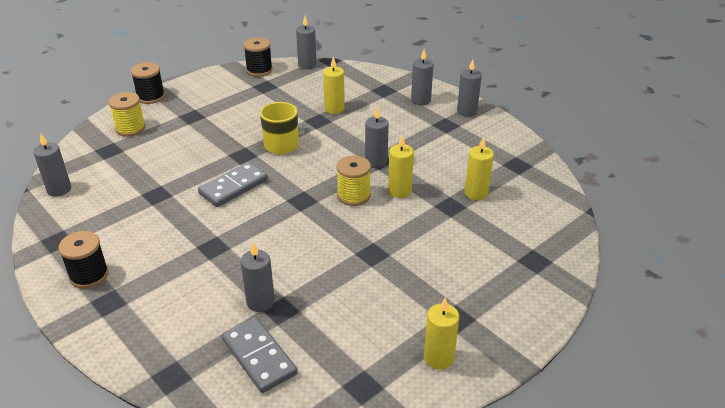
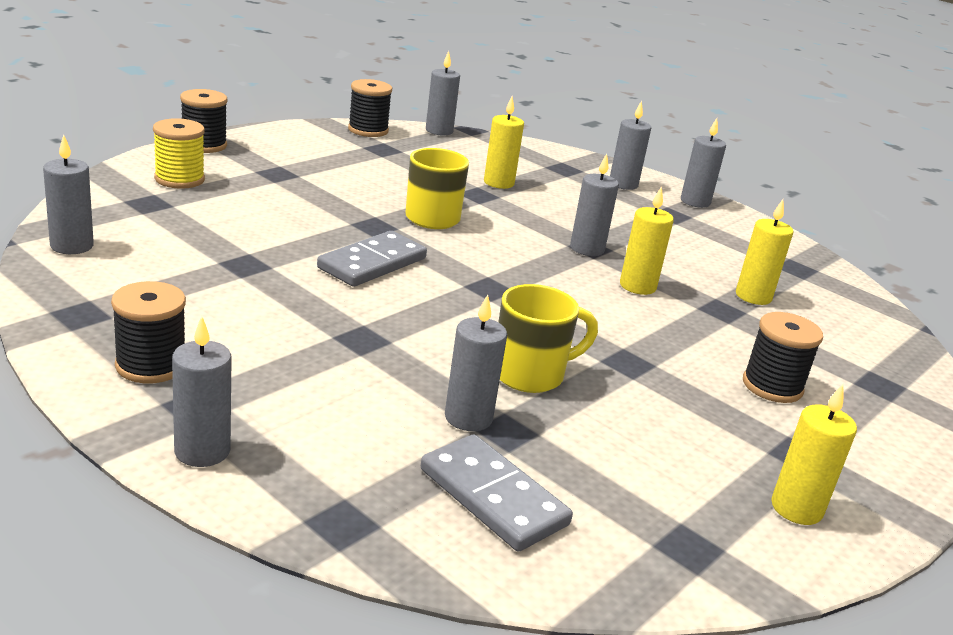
camera: 10 degrees left, 10 degrees down
yellow spool [337,156,371,206] -> none
none -> grey candle [172,316,232,467]
none -> yellow mug [498,284,598,393]
none -> black spool [743,312,823,403]

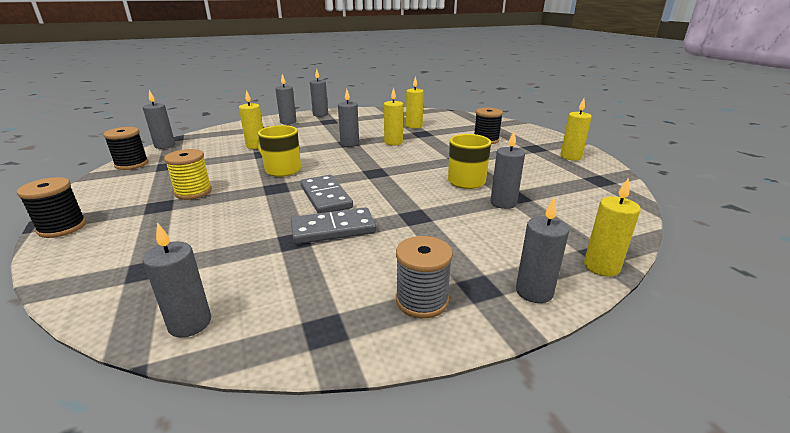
camera: 60 degrees left, 0 degrees up
black spool [111,281,186,383] -> grey spool [396,236,453,318]
yellow spool [153,118,205,189] -> yellow spool moved to [164,149,212,200]
grey domino [421,434,573,552] -> grey domino moved to [291,207,376,244]
none -> yellow candle [584,178,641,277]

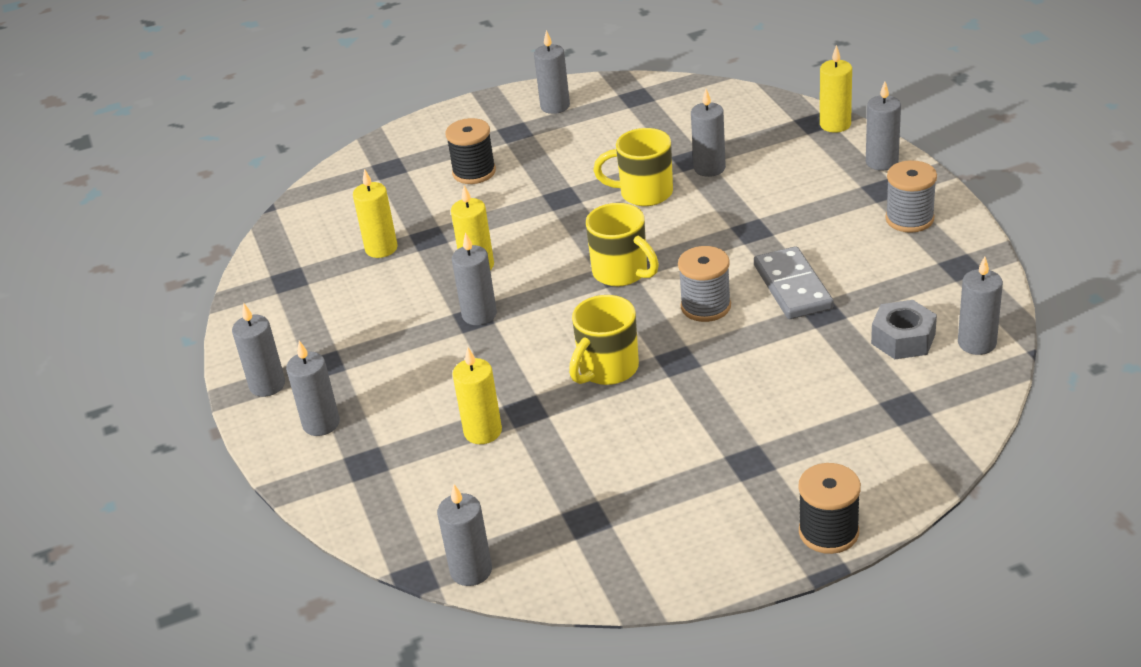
camera: 85 degrees left, 10 degrees up
black spool [103,127,149,170] -> none
yellow spool [164,149,212,200] -> none
grey domino [300,175,353,213] -> grey spool [678,246,731,322]
yellow candle [560,98,592,161] -> grey candle [534,30,570,114]
none -> yellow mug [586,203,659,286]
none -> grey nut [871,300,937,359]

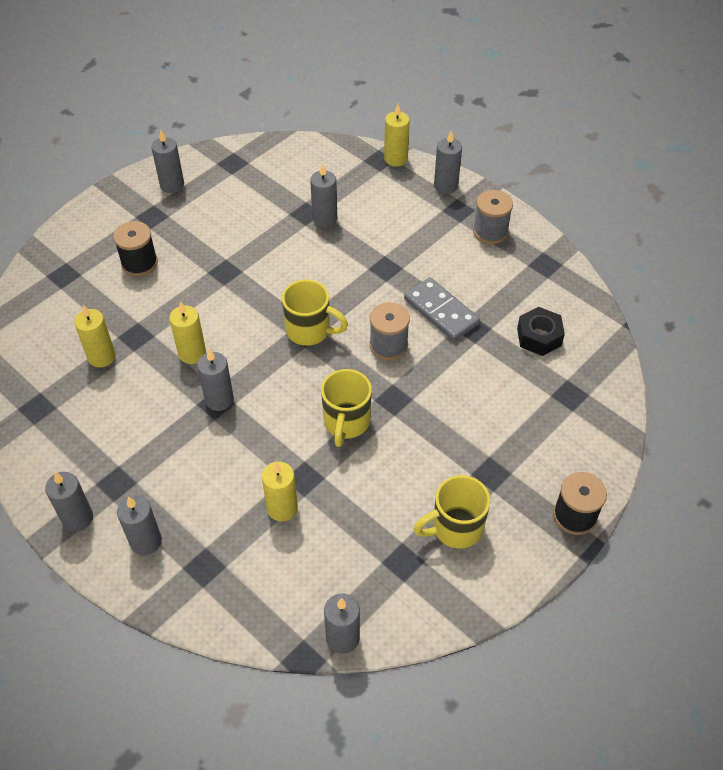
camera: 30 degrees left, 15 degrees up
yellow mug [593,128,673,206] -> yellow mug moved to [414,475,491,549]
grey nut [871,300,937,359] -> black nut [517,307,565,356]
grey candle [958,256,1003,355] -> none

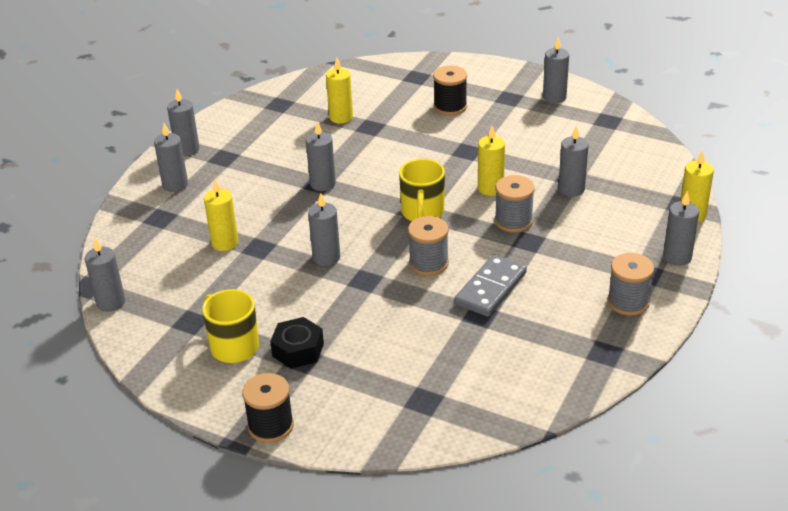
camera: 75 degrees right, 15 degrees down
yellow candle [169,301,206,364] -> yellow candle moved to [478,126,505,196]
yellow mug [321,369,372,447] -> grey candle [308,193,340,266]
black nut [517,307,565,356] -> black nut moved to [270,317,324,369]
none -> grey spool [495,175,535,233]

